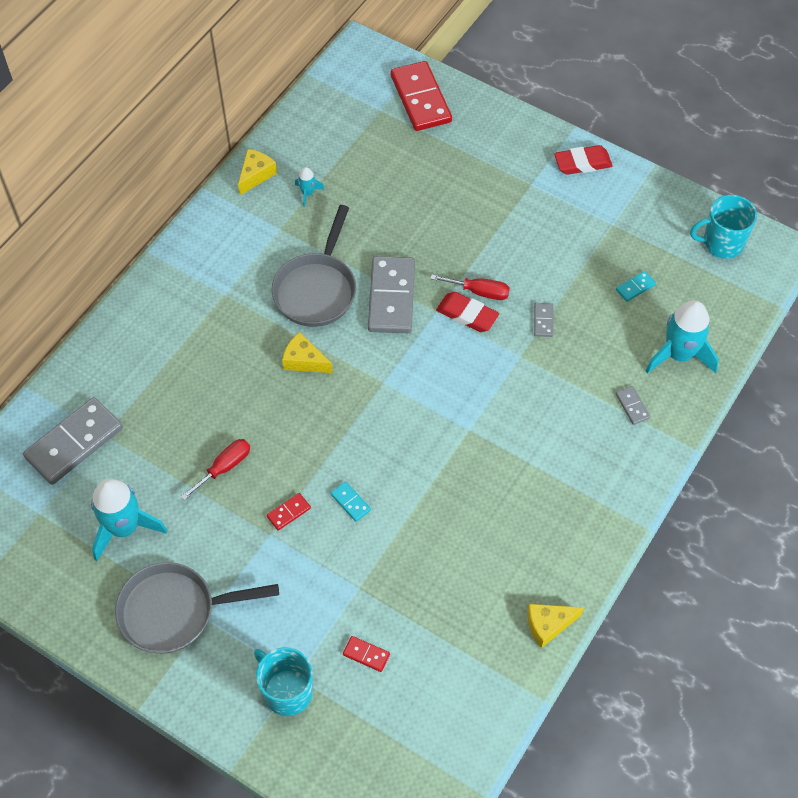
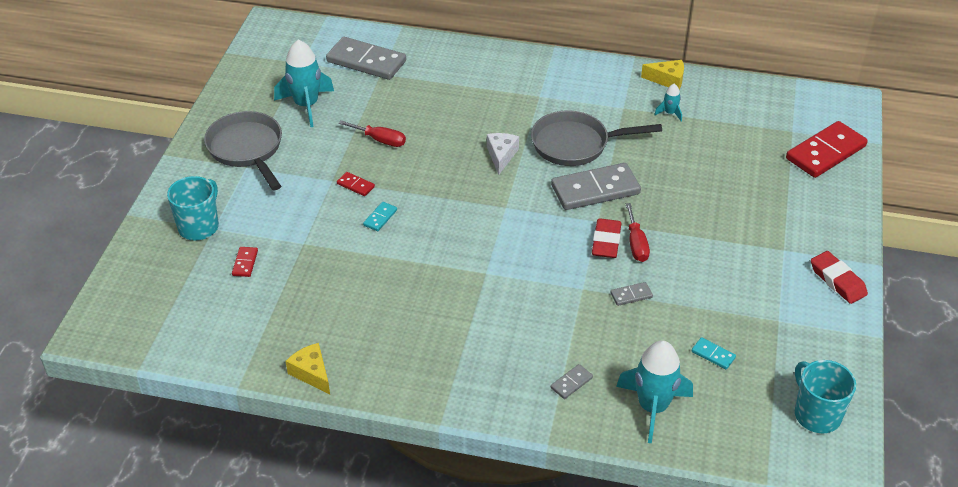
camera: 70 degrees right, 15 degrees down
yellow cheese [282,332,333,373] -> white cheese [487,133,519,175]

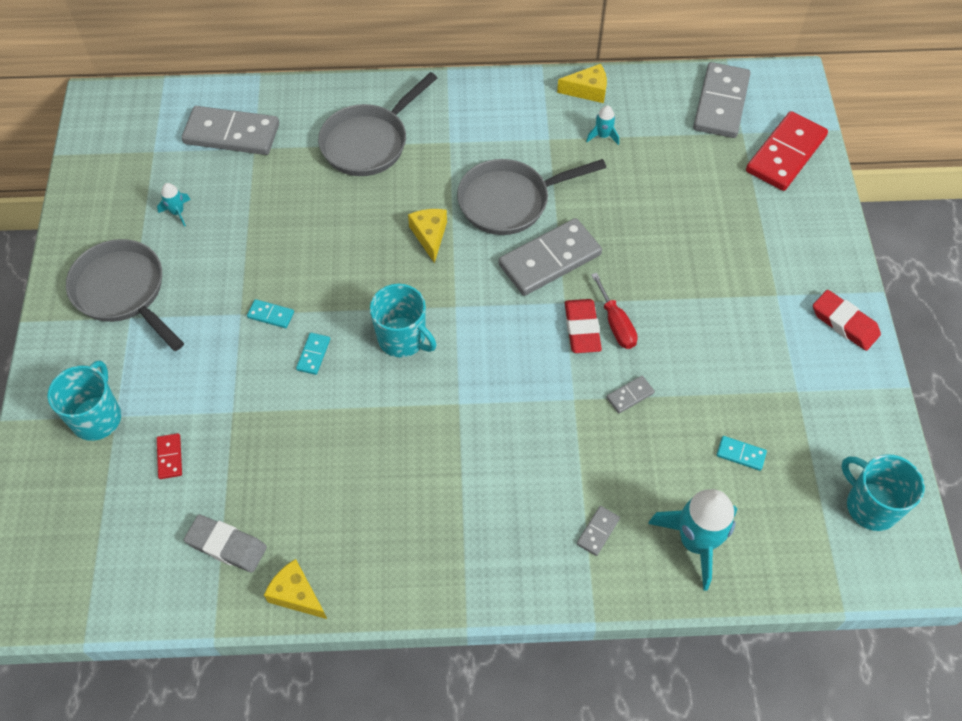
camera: 15 degrees left, 15 degrees up
turquoise rocket [274,39,334,127] -> turquoise rocket [157,183,191,227], size x0.46
red domino [337,172,375,196] -> turquoise domino [247,299,294,328]
red screwdriver [339,120,406,147] -> none
white cheese [487,133,519,175] -> yellow cheese [408,209,447,263]
none -> grey eraser [184,515,267,573]
none -> grey pan [318,72,437,176]
none -> turquoise mug [370,284,436,357]
none -> grey domino [693,62,751,138]

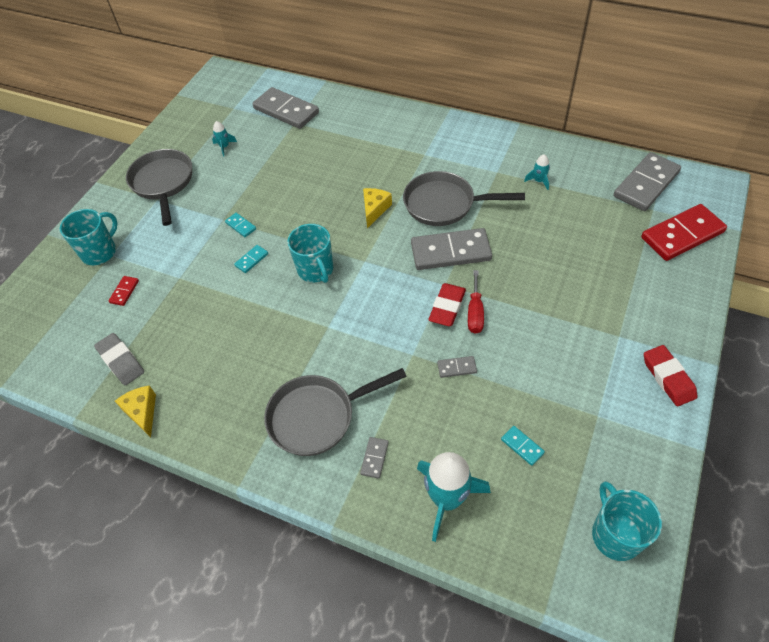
camera: 30 degrees right, 5 degrees down
grey pan [318,72,437,176] -> grey pan moved to [264,368,407,456]
yellow cheese [557,64,607,103] -> none
grey domino [577,506,620,556] -> grey domino turned 45 degrees counterclockwise [360,437,389,479]

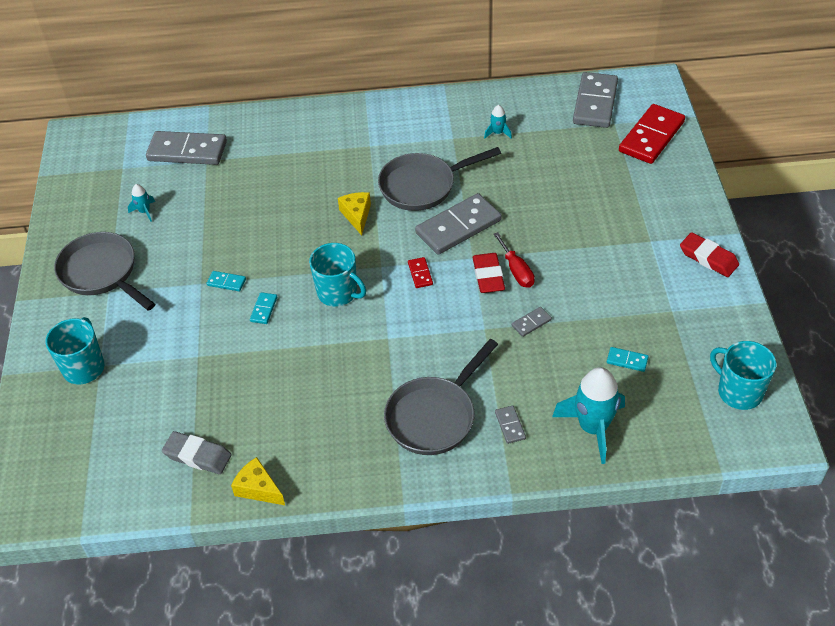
camera: 30 degrees left, 5 degrees down
red domino [108,276,139,306] -> red domino moved to [408,257,433,288]

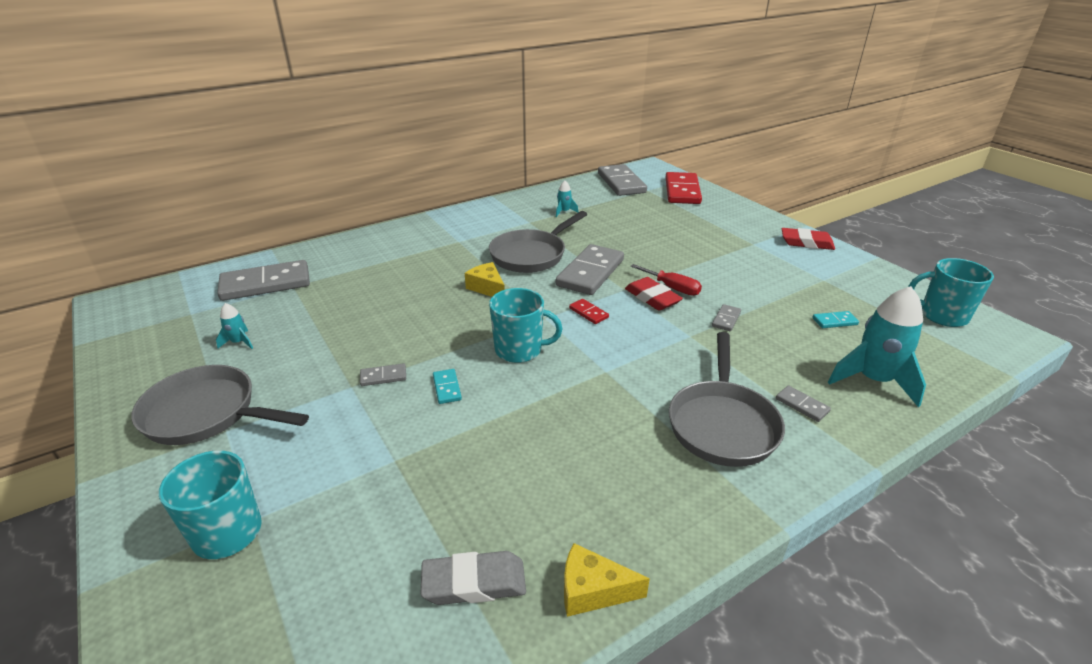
camera: 30 degrees left, 15 degrees down
turquoise domino [207,271,246,291] -> grey domino [360,363,406,386]

